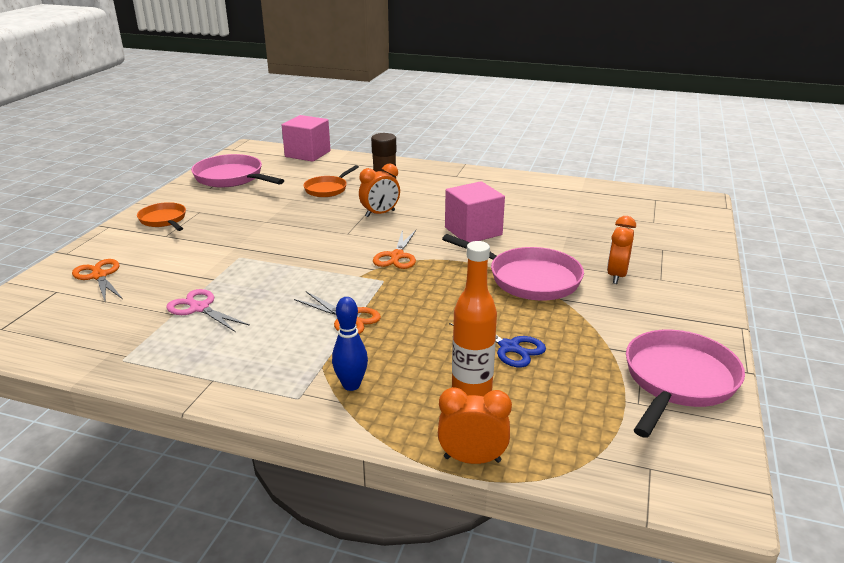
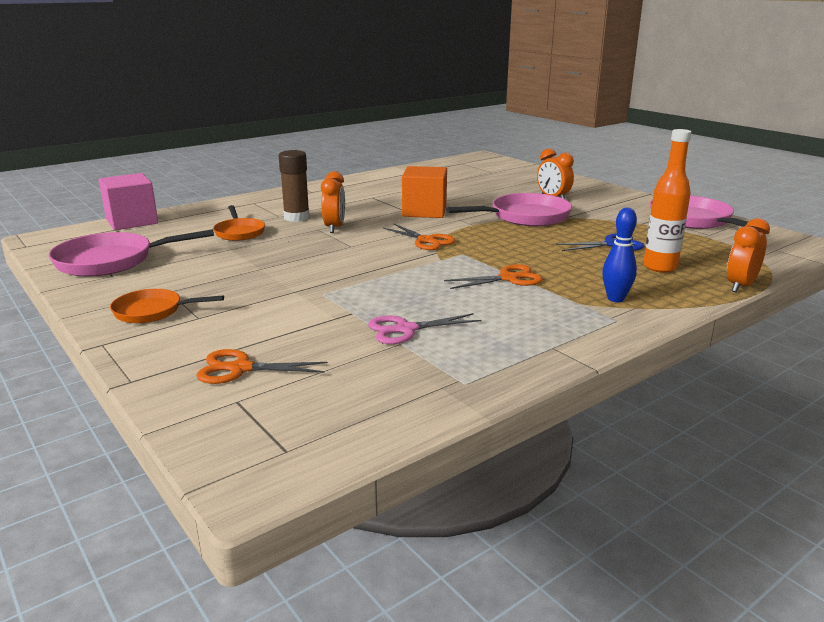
camera: 55 degrees left, 5 degrees down
pink cube [445,181,505,242] -> orange cube [402,166,447,218]

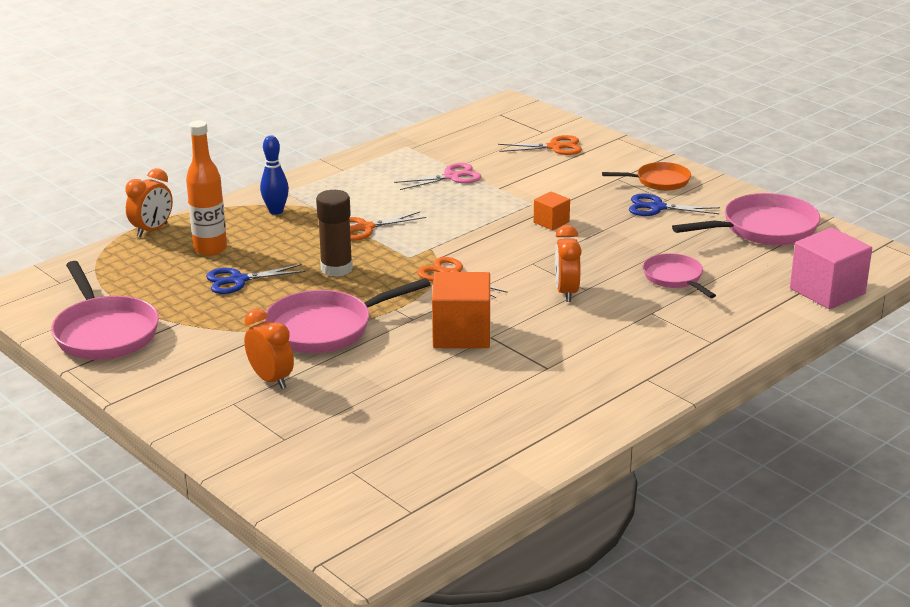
camera: 175 degrees right, 5 degrees up
orange pan [213,205,265,241] -> pink pan [643,253,716,298]
brown glue stick [279,150,310,222] -> brown glue stick moved to [316,190,353,277]
none -> orange cube [534,191,570,230]
none -> blue scissors [629,193,720,216]

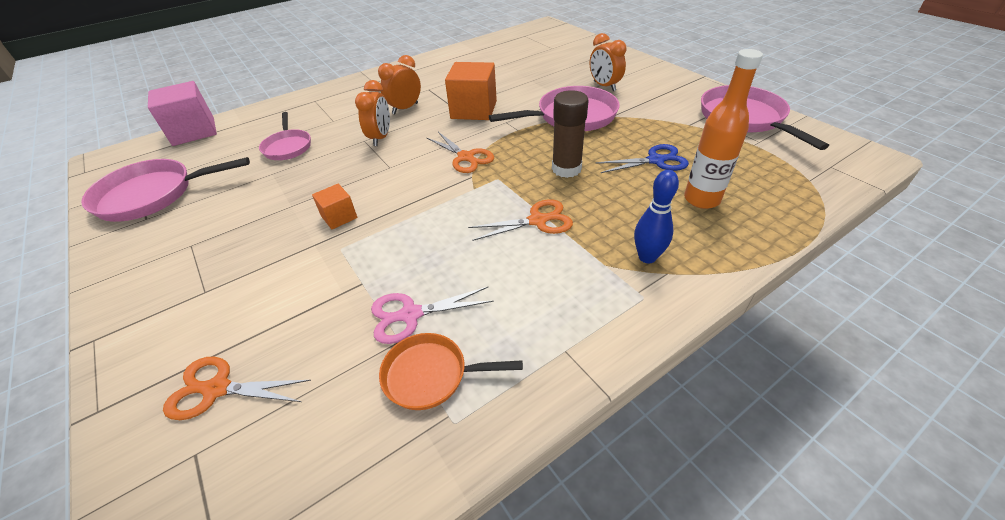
camera: 170 degrees left, 15 degrees up
orange clock [125,168,173,237] -> orange clock moved to [378,55,421,114]
orange pan [602,162,691,191] -> orange pan moved to [379,333,523,410]
blue scissors [629,193,720,216] -> none

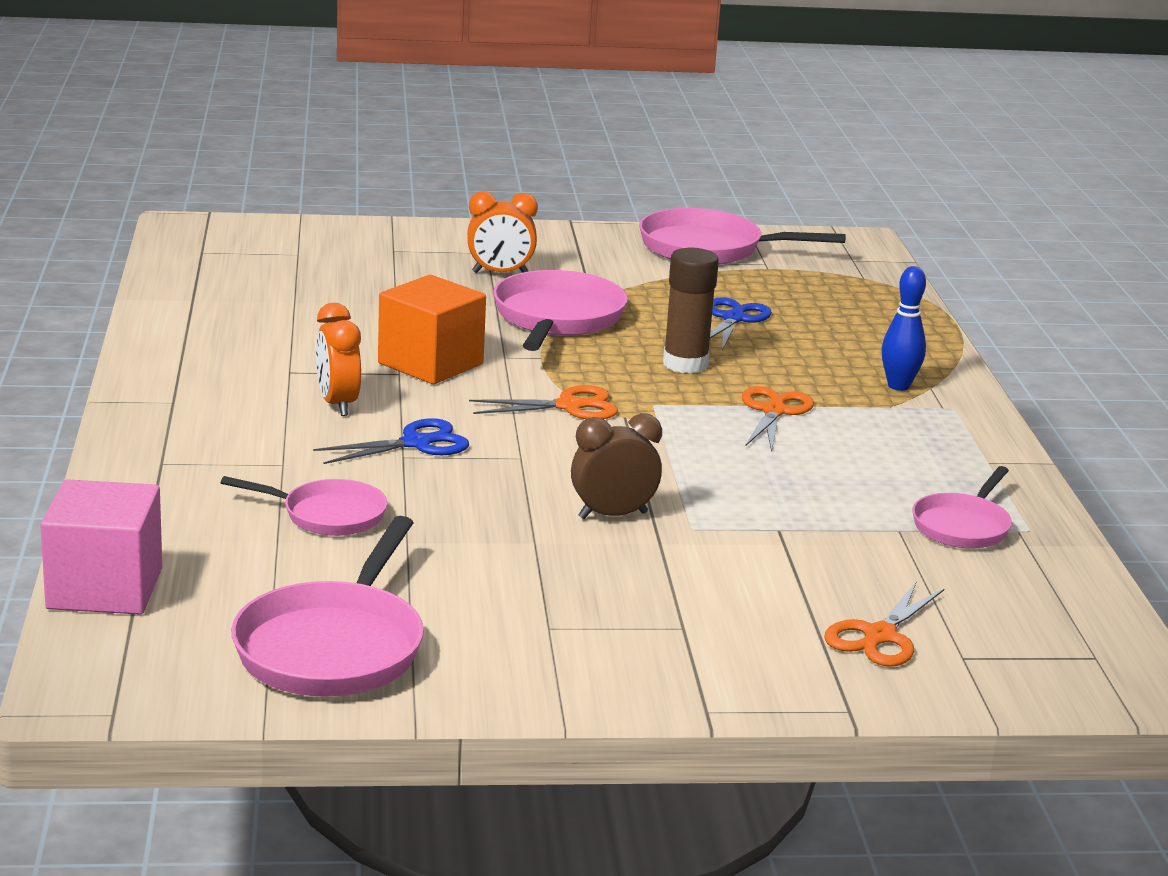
camera: 65 degrees left, 20 degrees down
orange cube [312,184,357,229] -> brown clock [571,413,662,519]
orange clock [355,80,390,146] -> blue scissors [313,418,469,464]
pink scissors [371,286,494,344] -> none
orange pan [379,333,523,410] -> pink pan [912,466,1012,548]
orange bottle [684,49,763,209] -> none

